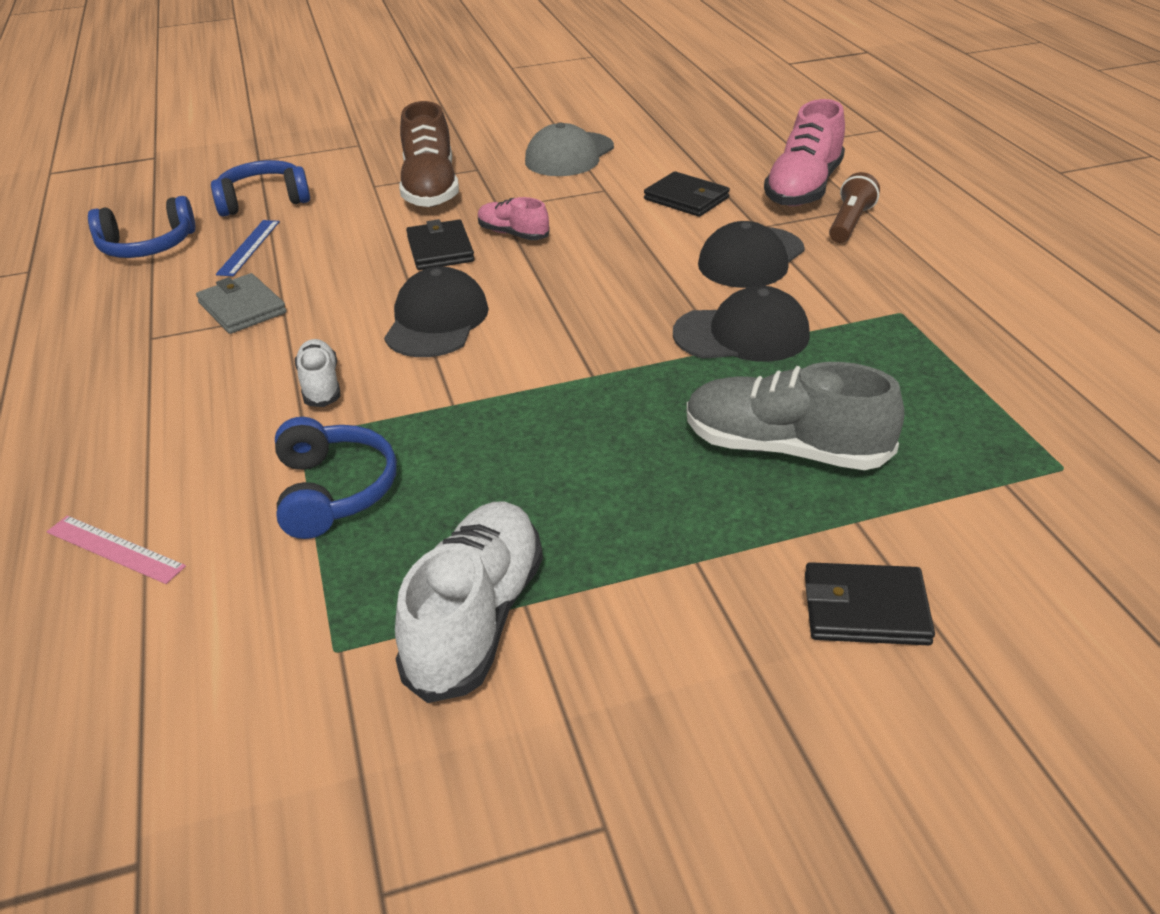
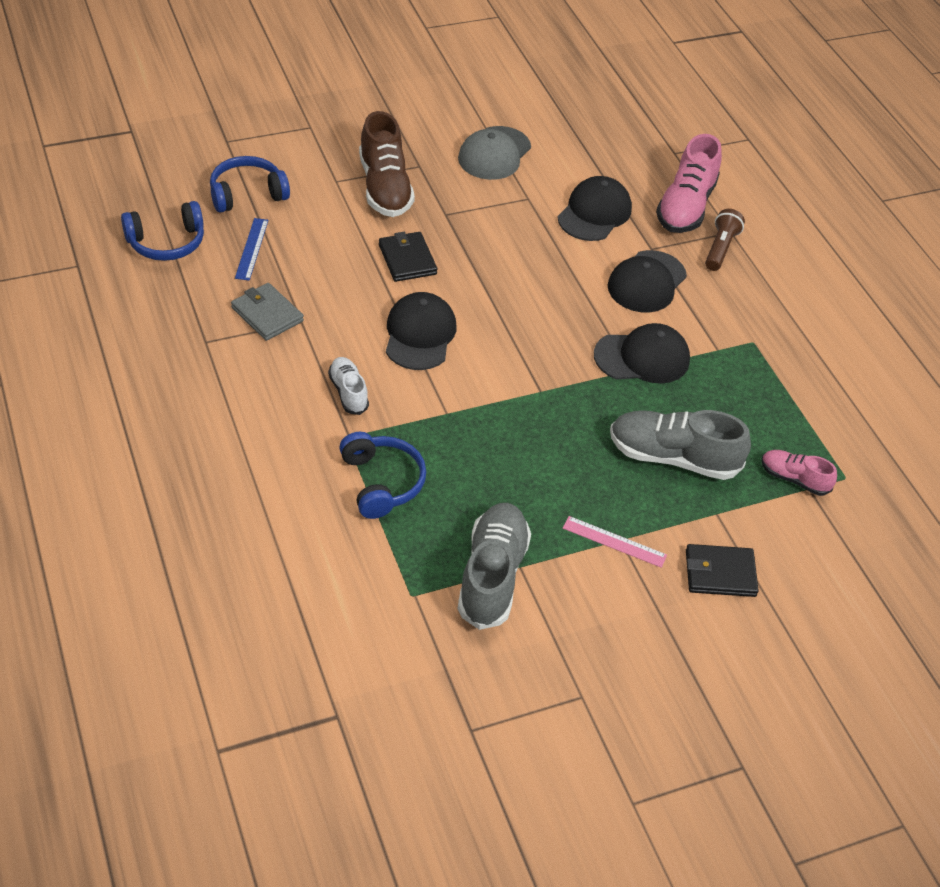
camera: 10 degrees left, 10 degrees up
pink ruler [47,516,186,584] -> pink ruler moved to [563,516,667,568]
white shoe [395,501,543,703] -> grey shoe [458,503,531,630]
pink shoe [478,197,550,240] -> pink shoe moved to [762,450,837,496]
black wallet [644,171,730,217] -> black cap [558,176,632,241]

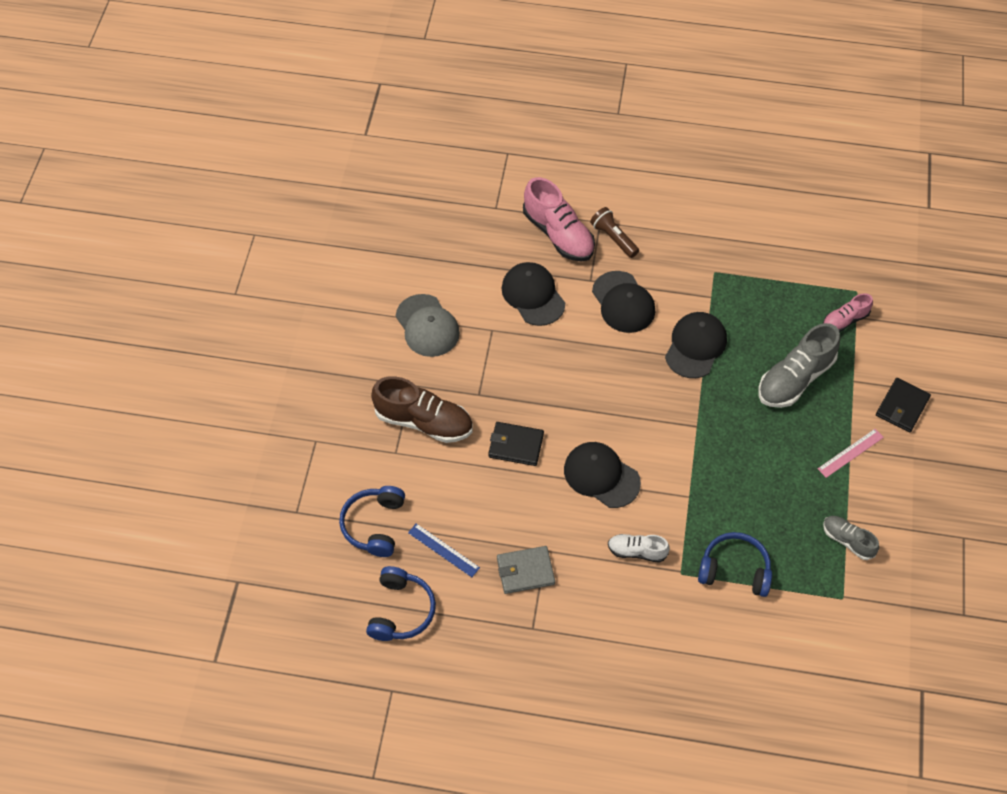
camera: 55 degrees left, 10 degrees up
grey shoe [458,503,531,630] -> grey shoe [823,516,879,560], size x0.55

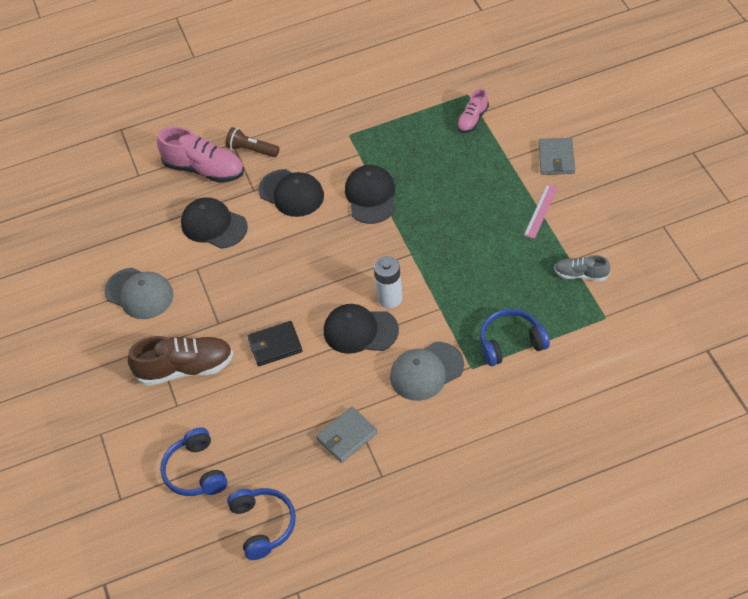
camera: 25 degrees left, 5 degrees down
blue ruler [408,523,480,577] -> none
white shoe [608,534,670,563] -> grey cap [390,342,464,401]
grey shoe [758,323,840,408] -> none
black wallet [876,378,931,432] -> grey wallet [538,138,575,175]
none -> white battery [374,256,403,308]

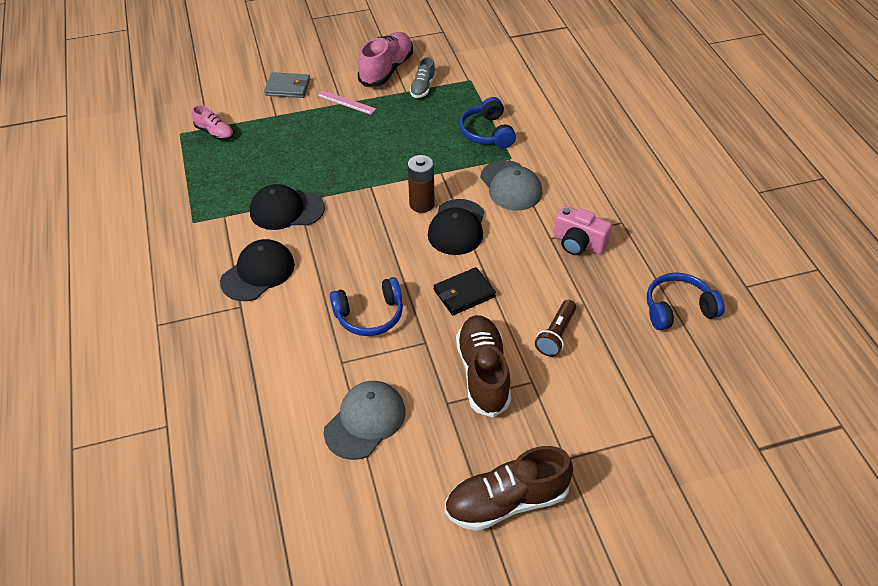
camera: 90 degrees left, 5 degrees down
pink shoe [157,126,244,183] -> pink shoe moved to [357,32,413,87]
blue headphones [160,427,228,496] -> blue headphones moved to [330,277,403,336]
black cap [181,197,248,249] -> none
brown flashlight [225,127,279,157] -> brown flashlight moved to [535,300,576,357]
black wallet [248,321,302,366] -> black wallet turned 75 degrees clockwise [434,267,496,315]
grey wallet [316,407,378,463] -> pink camera [554,206,612,255]
white battery [374,256,403,308] -> brown battery [408,155,435,213]
none -> brown shoe [444,446,573,531]

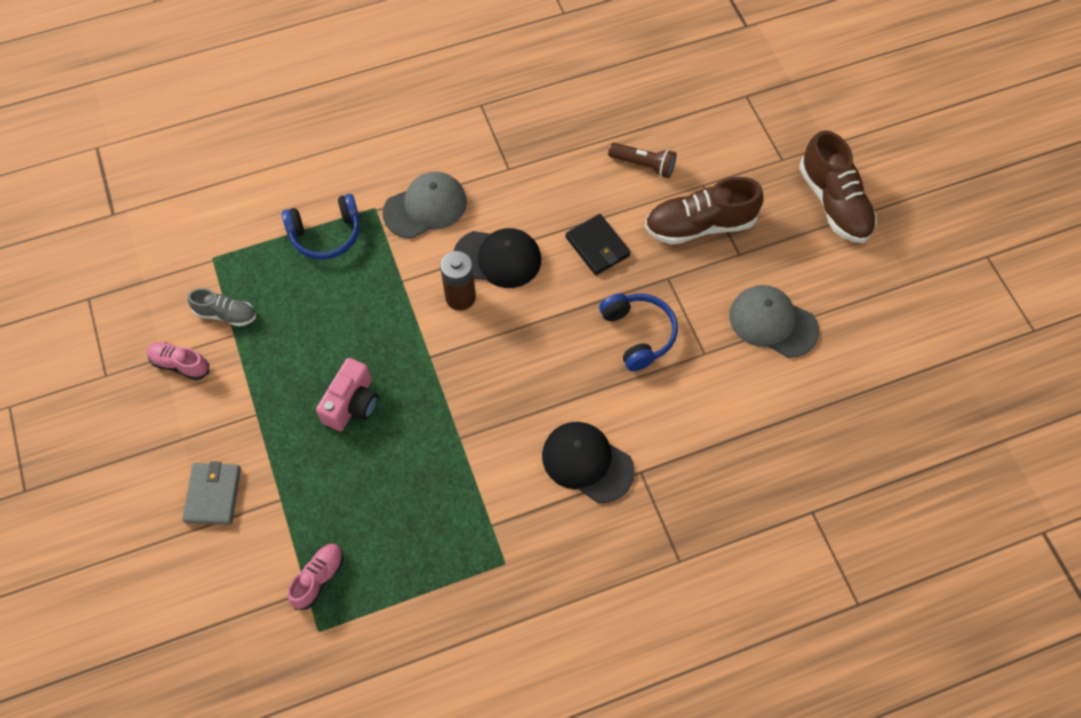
camera: 95 degrees left, 15 degrees up
black cap [250,184,325,230] -> none
pink ruler [316,90,376,115] -> none
pink shoe [357,32,413,87] -> pink shoe [147,342,209,380], size x0.55
pink camera [554,206,612,255] -> pink camera moved to [316,358,378,431]
blue headphones [647,273,725,330] -> none

